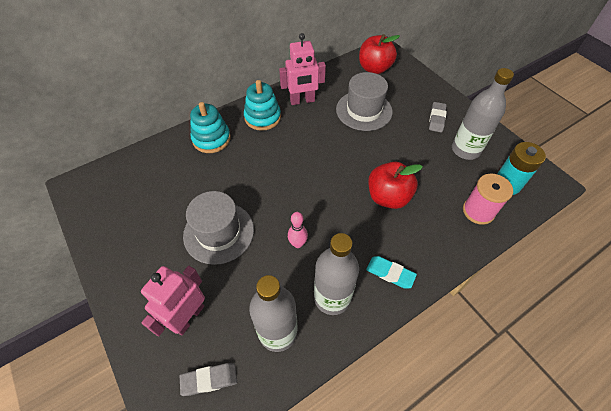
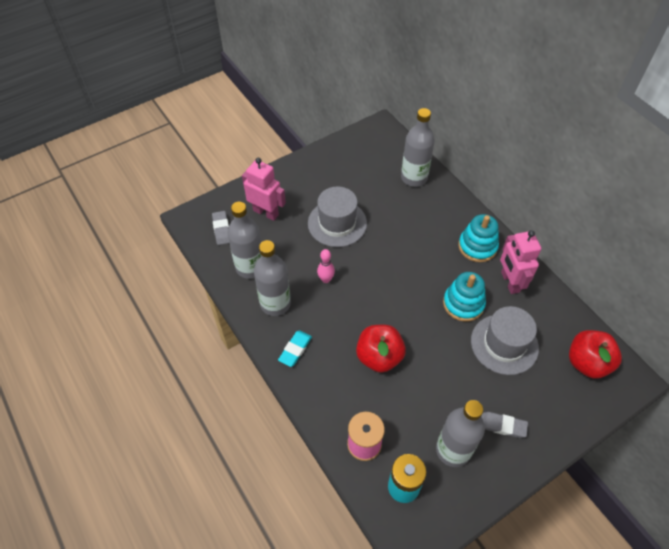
camera: 90 degrees right, 0 degrees up
turquoise stacking toy [190,102,231,153] -> turquoise stacking toy moved to [443,272,486,322]
none -> grey bottle [401,108,435,187]

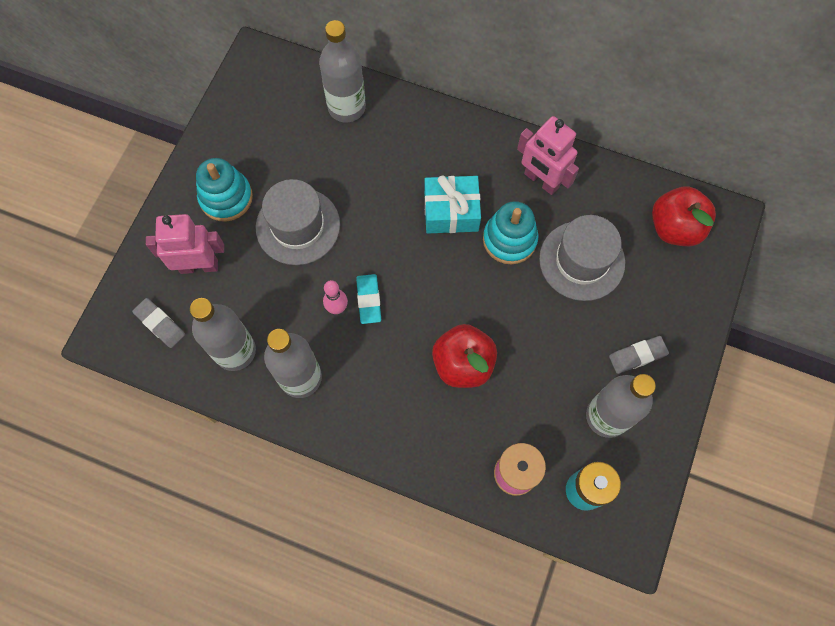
camera: 35 degrees left, 15 degrees up
turquoise eraser [278,331,312,367] -> turquoise eraser moved to [356,274,381,324]
turquoise stacking toy [458,214,499,262] -> turquoise stacking toy moved to [196,158,253,222]
none -> turquoise gift [424,176,481,234]

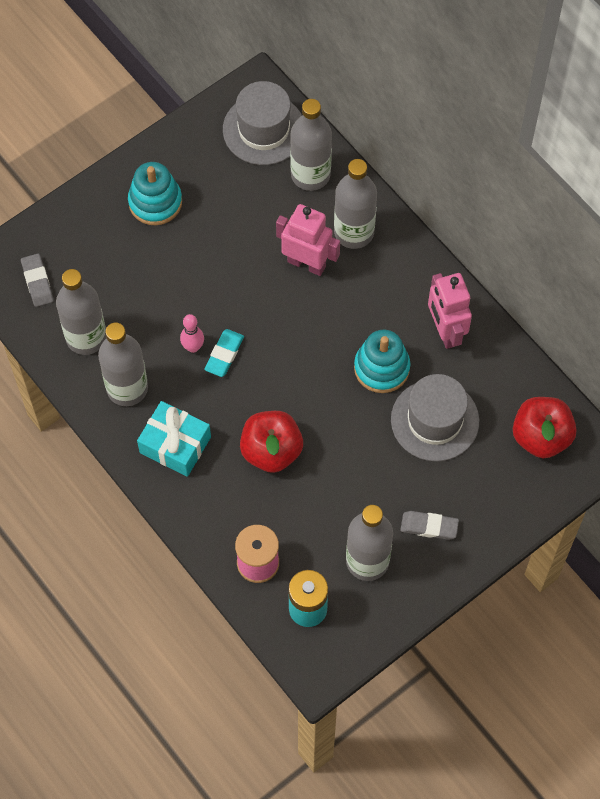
camera: 30 degrees right, 5 degrees down
pink robot [146,214,224,274] -> pink robot moved to [276,204,340,276]
grey hat [256,179,340,265] -> grey hat moved to [223,81,302,165]
turquoise gift [424,176,481,234] -> turquoise gift moved to [137,401,211,477]
none -> grey bottle [334,159,377,249]

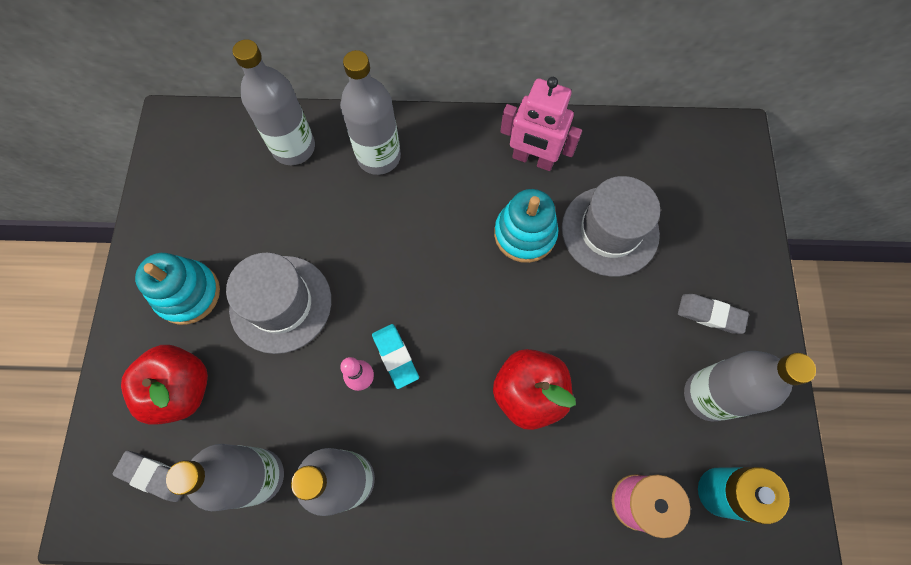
camera: 50 degrees left, 5 degrees up
turquoise gift [137,401,211,477] -> none
grey hat [223,81,302,165] -> grey hat moved to [226,252,331,354]
pink robot [276,204,340,276] -> none
grey eraser [400,511,459,540] -> grey eraser turned 60 degrees clockwise [678,294,749,334]
red apple [513,397,576,458] -> red apple moved to [121,345,208,425]

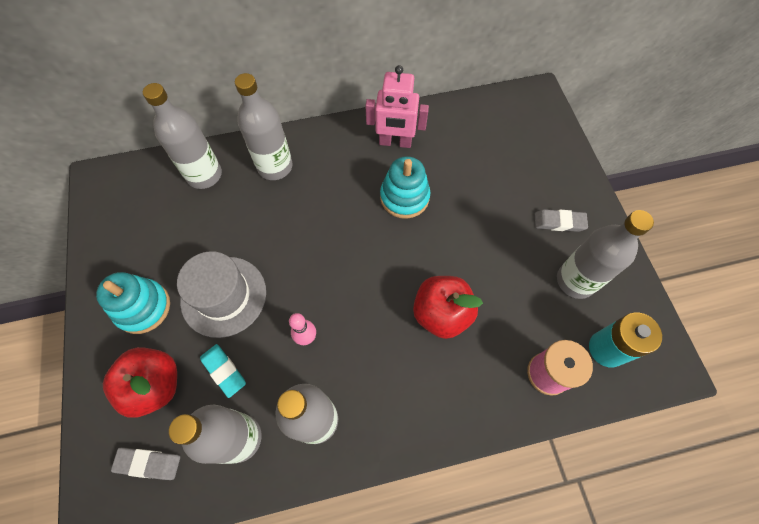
camera: 15 degrees left, 5 degrees down
turquoise eraser [372,324,419,389] -> turquoise eraser moved to [200,344,246,398]
grey hat [562,176,660,277] -> none

